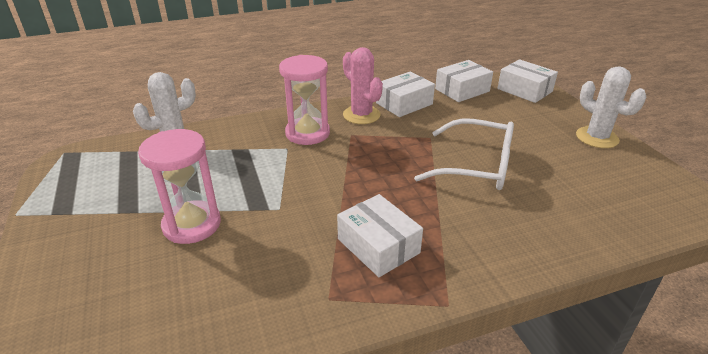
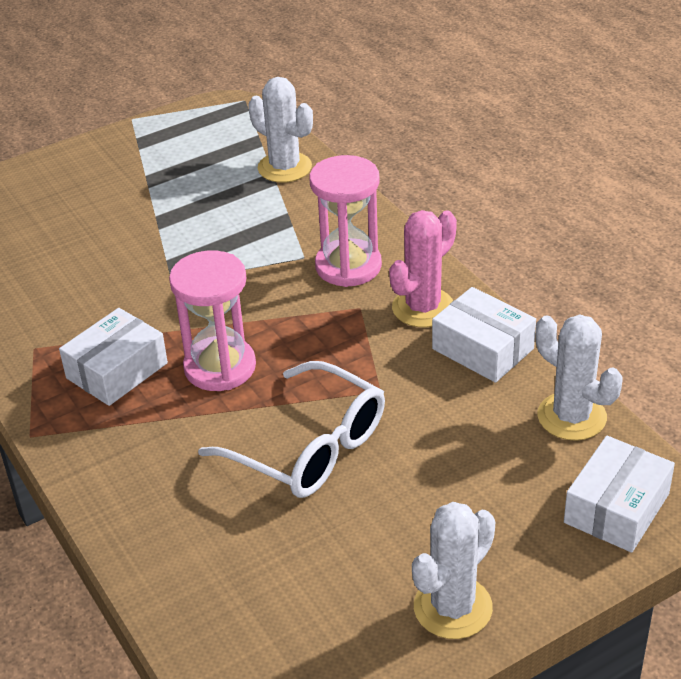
camera: 80 degrees right, 5 degrees up
pink hourglass [138,129,221,244] -> pink hourglass moved to [169,251,256,391]
white glasses [414,119,514,190] -> white glasses turned 60 degrees counterclockwise [198,361,385,498]
white box [435,60,493,102] -> white cactus [536,314,623,441]

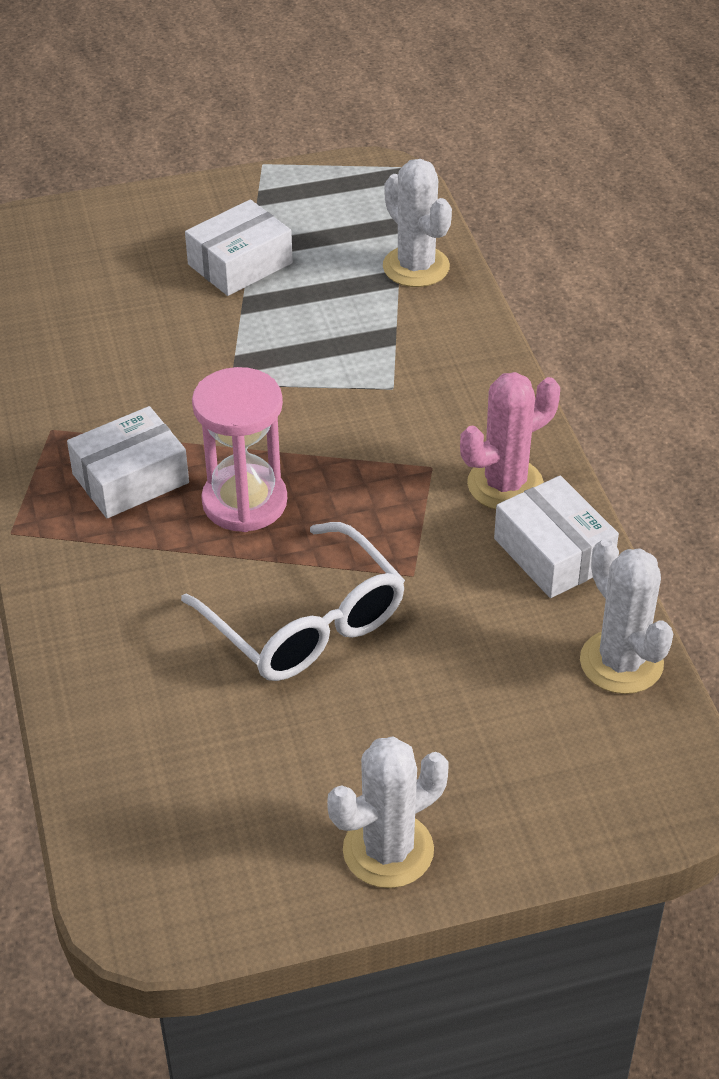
camera: 15 degrees right, 5 degrees up
pink hourglass [309,155,382,287] -> none
white box [564,436,675,553] -> white box moved to [185,200,293,296]

